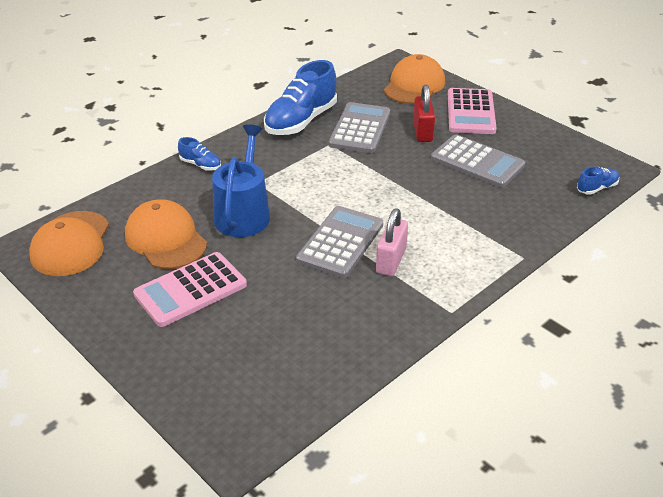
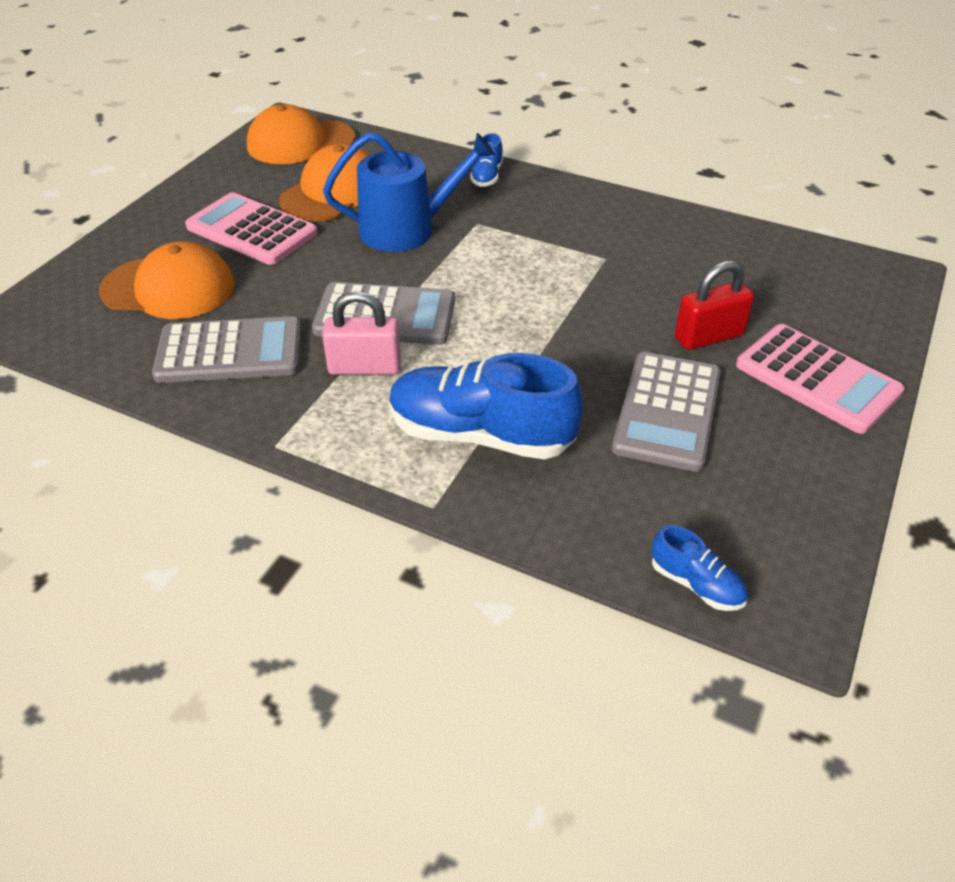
camera: 70 degrees right, 5 degrees up
blue shoe [264,60,337,135] -> blue shoe moved to [389,353,583,460]
grey calculator [329,102,390,153] -> grey calculator moved to [152,316,301,383]
orange cap [384,54,445,104] -> orange cap moved to [99,241,235,319]
pink calculator [448,88,497,134] -> pink calculator turned 120 degrees counterclockwise [736,324,905,434]

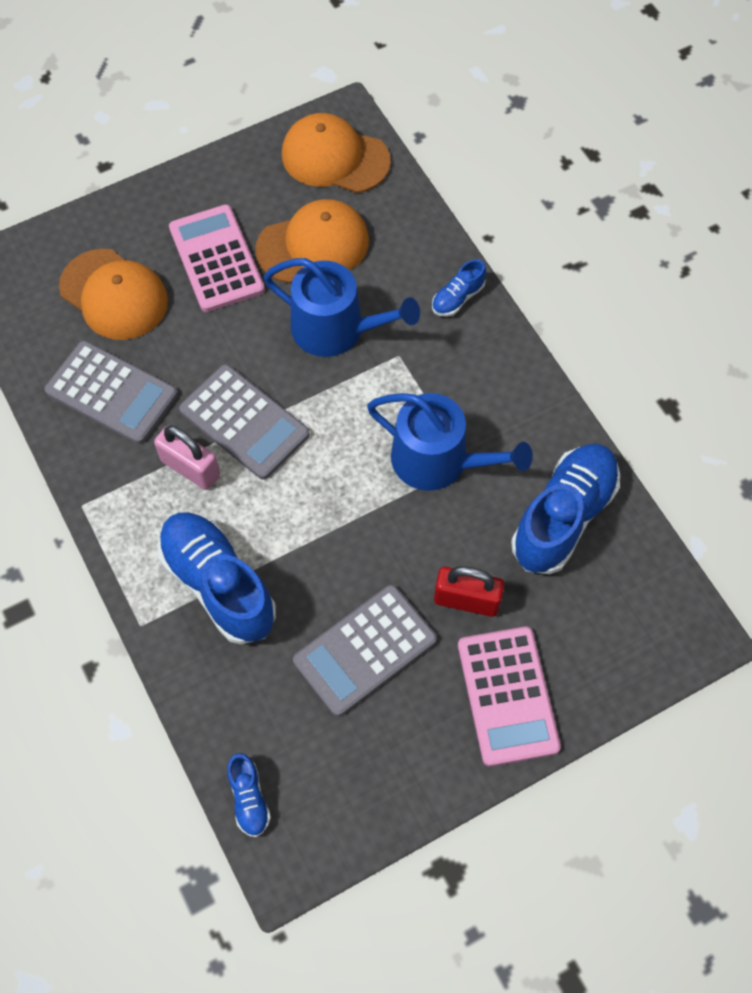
camera: 35 degrees right, 20 degrees up
none -> blue watering can [367,393,533,491]
none -> blue shoe [511,444,620,574]

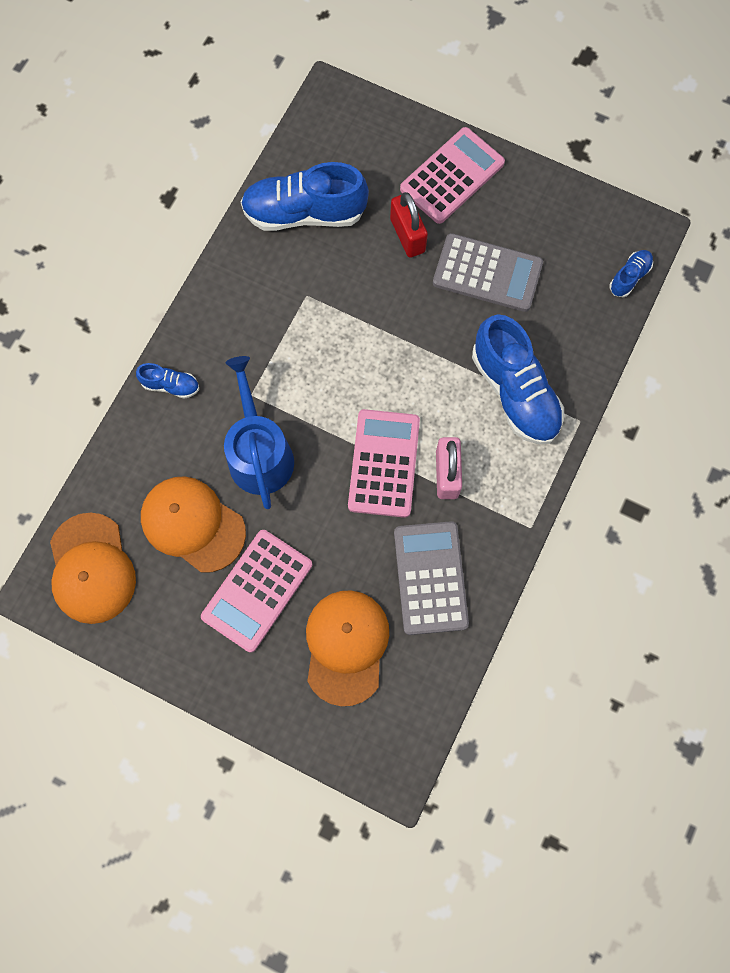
camera: 125 degrees left, 10 degrees up
blue shoe [158,513,276,644] -> blue shoe turned 45 degrees counterclockwise [472,314,564,444]
grey calculator [179,364,310,480] -> pink calculator [348,409,420,518]
blue watering can [367,393,533,491] -> none

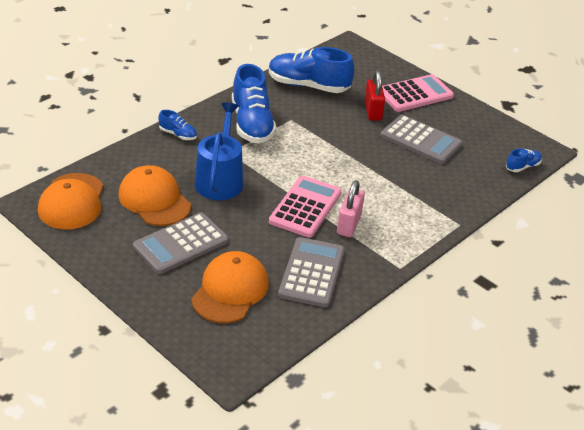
camera: 15 degrees right, 35 degrees down
pink calculator [201,530,312,652] -> grey calculator [133,213,228,274]
blue shoe [472,314,564,444] -> blue shoe moved to [232,64,277,144]

